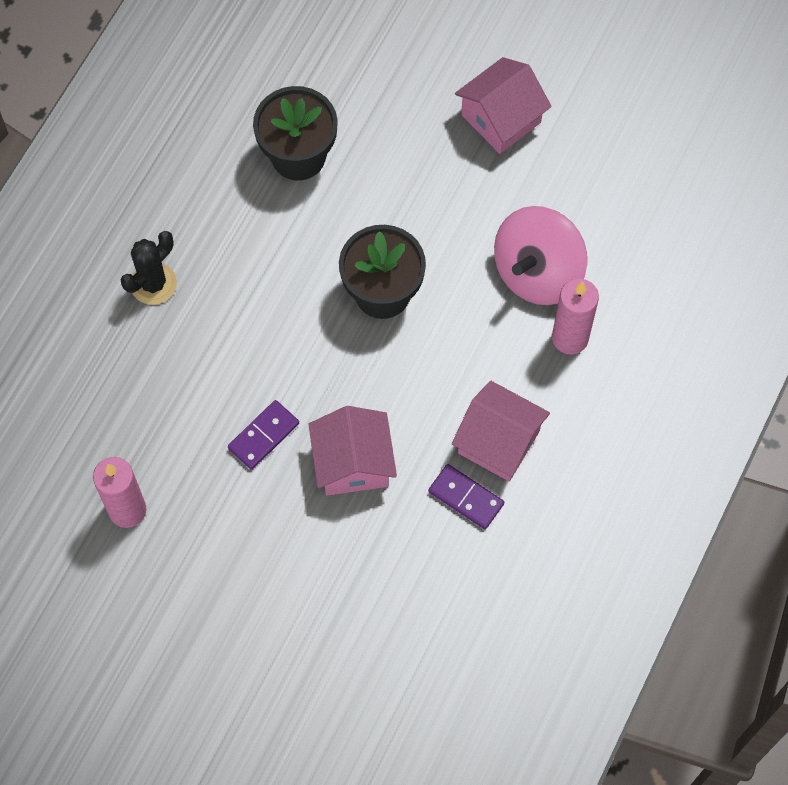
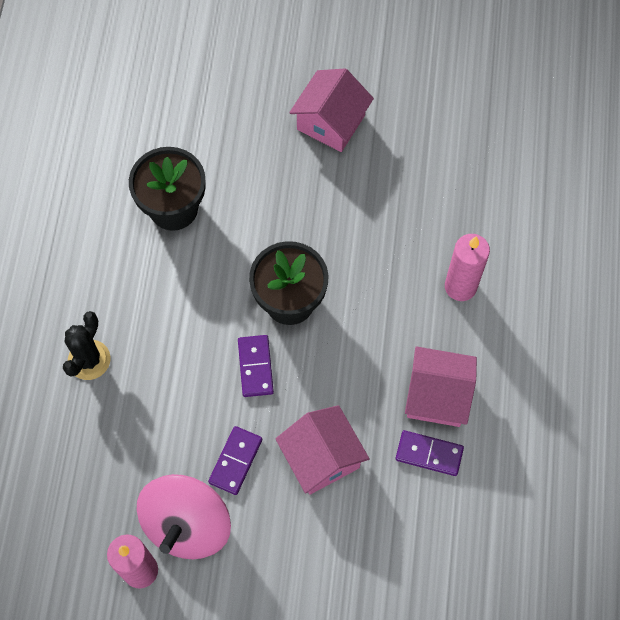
camera: 20 degrees left, 0 degrees up
pink spinning top [494,206,587,305] -> pink spinning top moved to [137,474,231,559]
none -> purple domino [238,335,274,397]

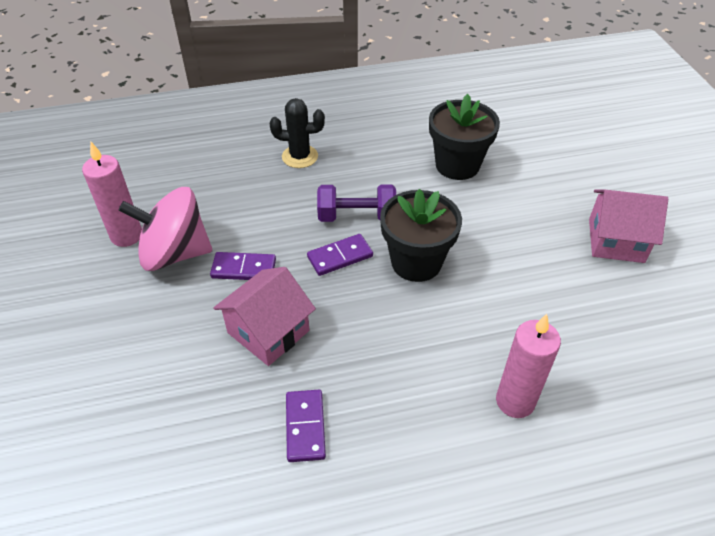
camera: 70 degrees right, 20 degrees down
pink house [405,346,477,427] -> none
none -> purple dumbbell [317,184,396,222]

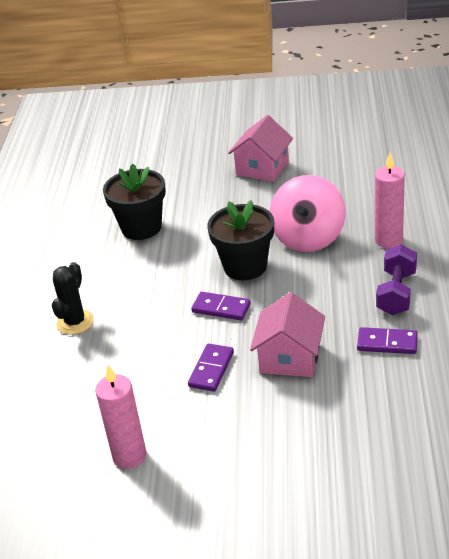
camera: 70 degrees left, 10 degrees down
pink spinning top [119,187,212,271] -> pink spinning top moved to [269,175,346,252]
pink house [213,267,316,366] -> pink house turned 45 degrees clockwise [250,292,325,377]
purple domino [307,234,373,276] -> purple domino turned 60 degrees counterclockwise [191,292,251,320]
purple dumbbell [317,184,396,222] -> purple dumbbell moved to [376,244,417,315]

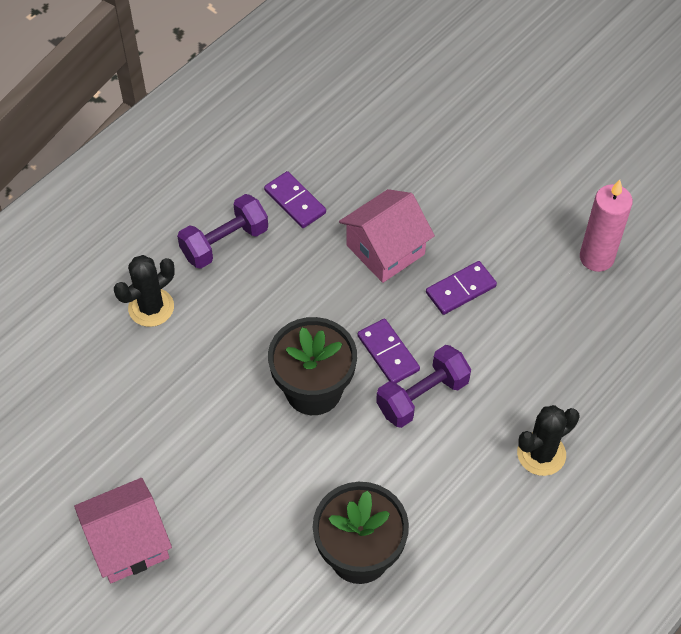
camera: 145 degrees left, 20 degrees up
pink spinning top [269,175,346,252] -> none
pink candle [375,153,405,248] -> black cactus [114,255,175,327]
none -> purple dumbbell [376,345,471,428]

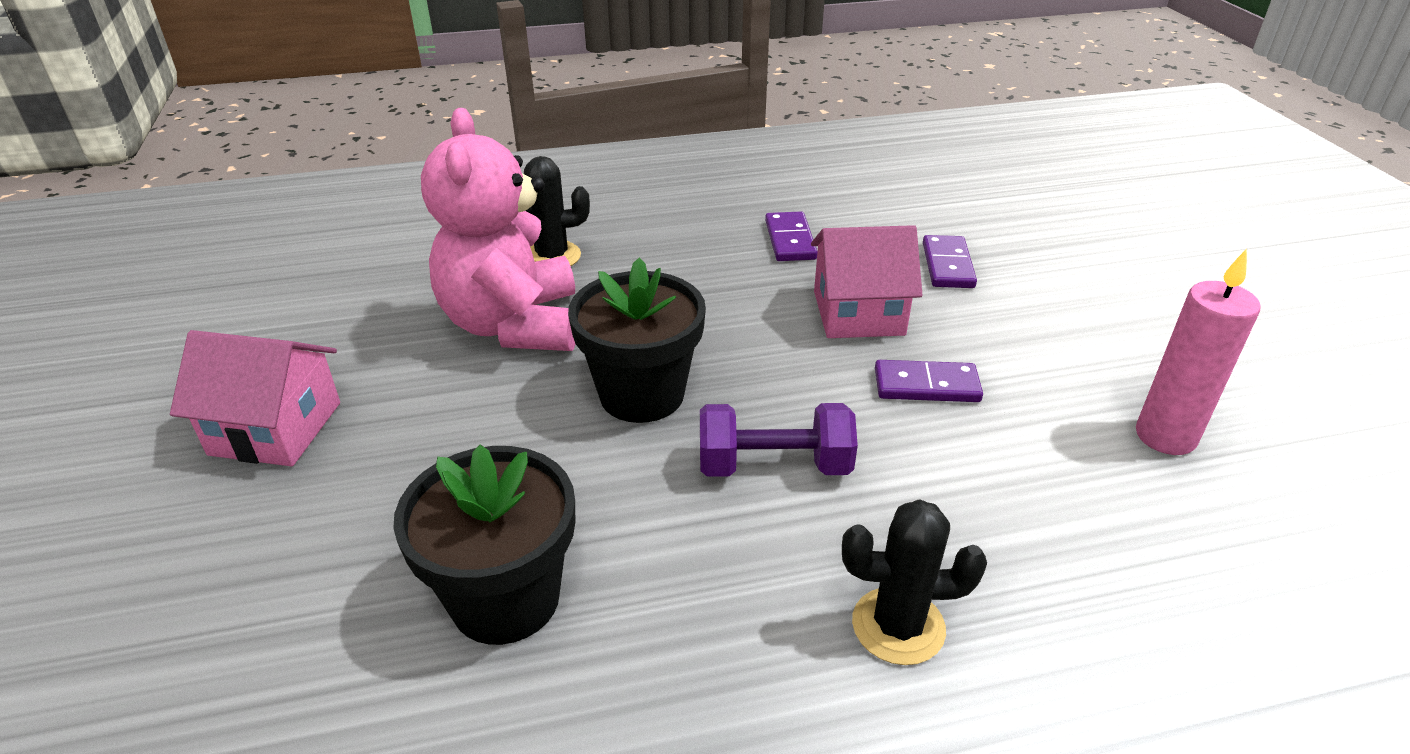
camera: 35 degrees right, 20 degrees down
purple dumbbell [177,194,268,269] -> none
purple domino [357,318,420,383] -> purple domino moved to [923,235,977,288]
none -> pink teddy bear [421,108,575,351]

